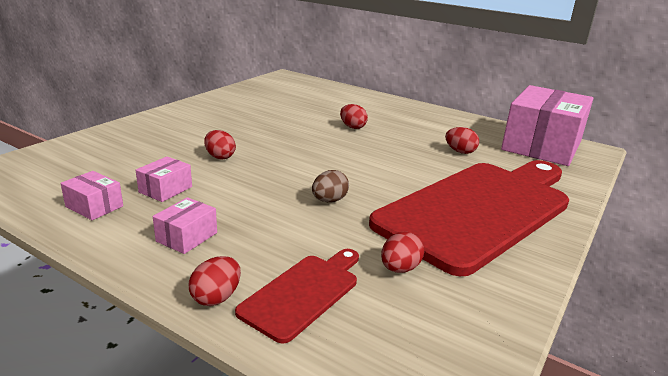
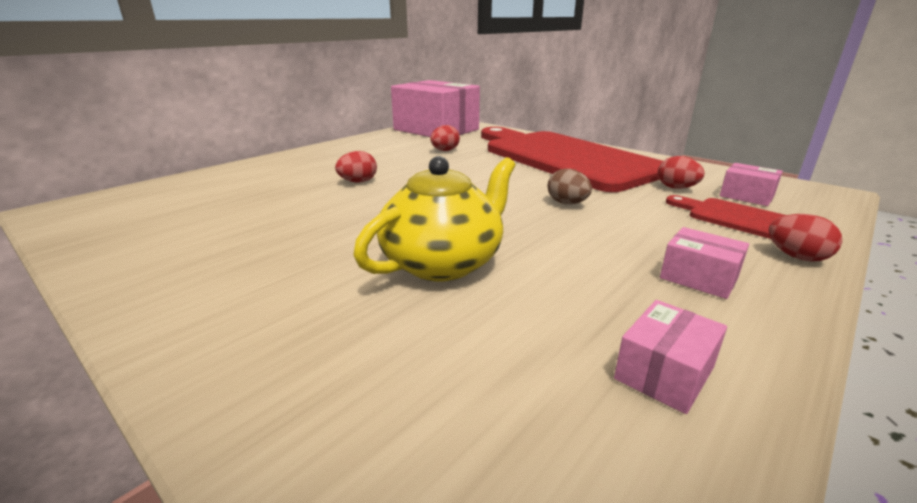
camera: 80 degrees left, 0 degrees up
pink box [136,156,192,202] -> pink box moved to [720,163,783,206]
red egg [204,130,236,160] -> yellow teapot [354,156,515,281]

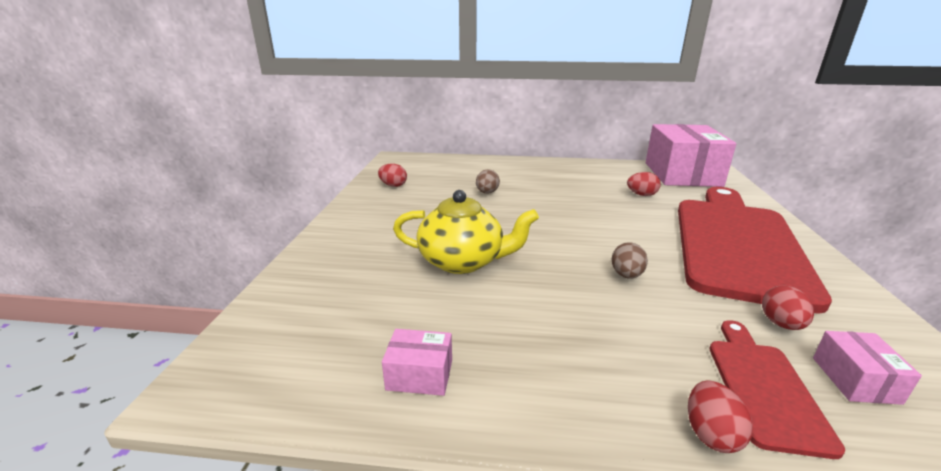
camera: 55 degrees right, 0 degrees up
red egg [335,151,377,183] -> red egg moved to [378,163,407,187]
pink box [660,227,749,299] -> none
none -> brown egg [476,169,500,194]

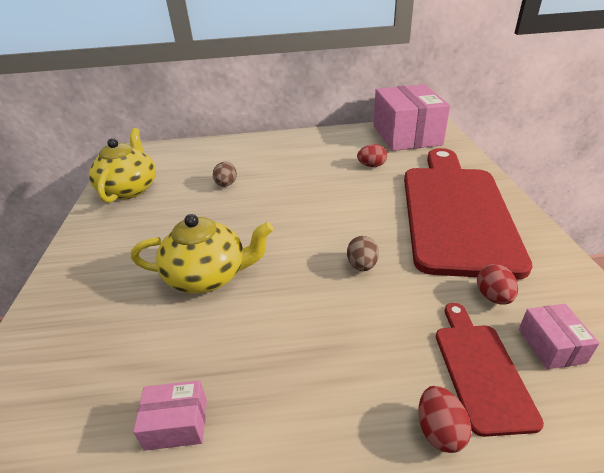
camera: 10 degrees left, 10 degrees up
red egg [378,163,407,187] -> yellow teapot [89,128,156,203]

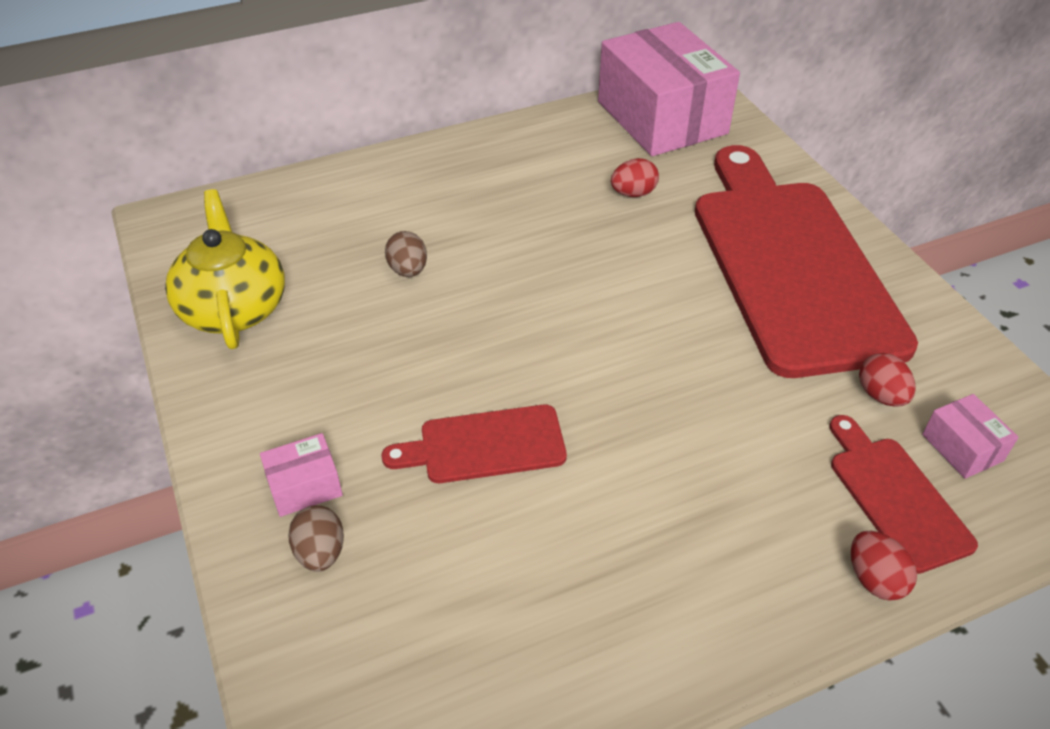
camera: 20 degrees left, 10 degrees up
yellow teapot [131,214,273,293] -> red cutting board [381,404,567,483]
pink box [133,380,207,451] -> pink box moved to [260,433,343,517]
brown egg [347,236,379,271] -> brown egg moved to [288,505,344,572]

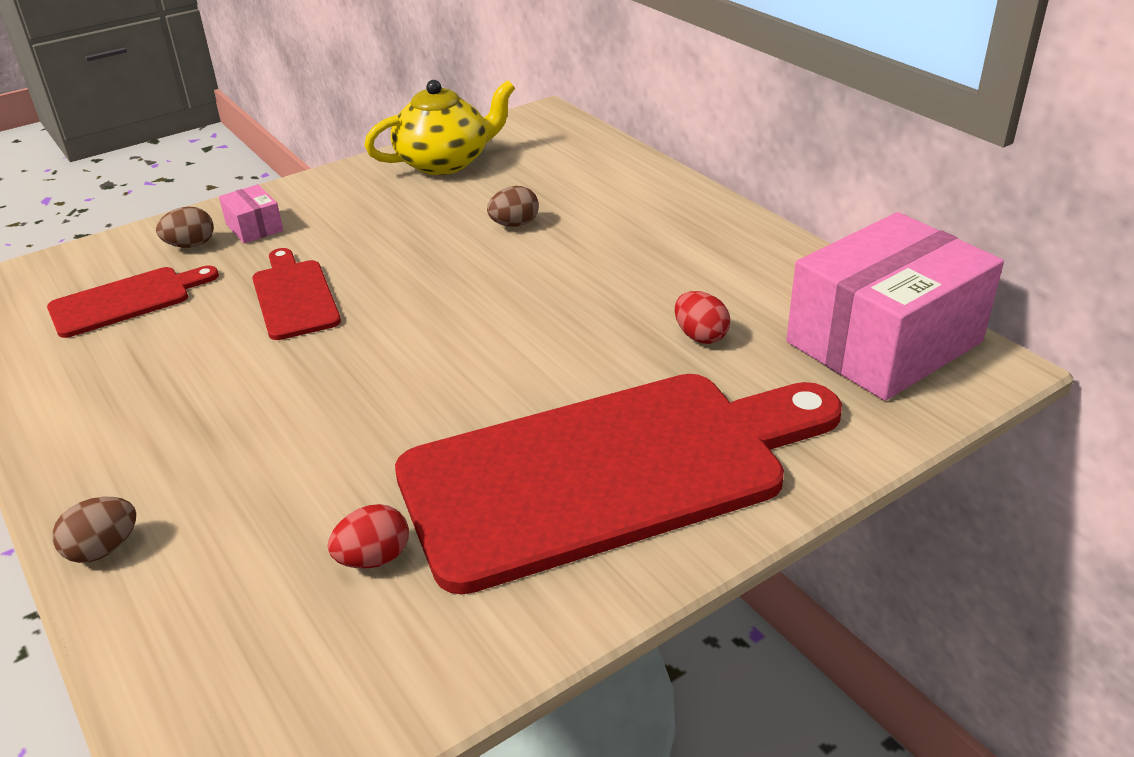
camera: 80 degrees right, 10 degrees down
red cutting board [830,415,978,574] -> red cutting board moved to [47,266,219,338]
red egg [851,531,917,601] -> brown egg [52,497,136,563]
pink box [922,394,1019,479] -> none

